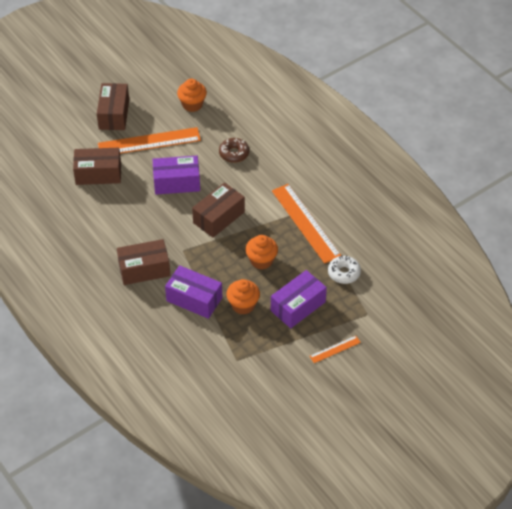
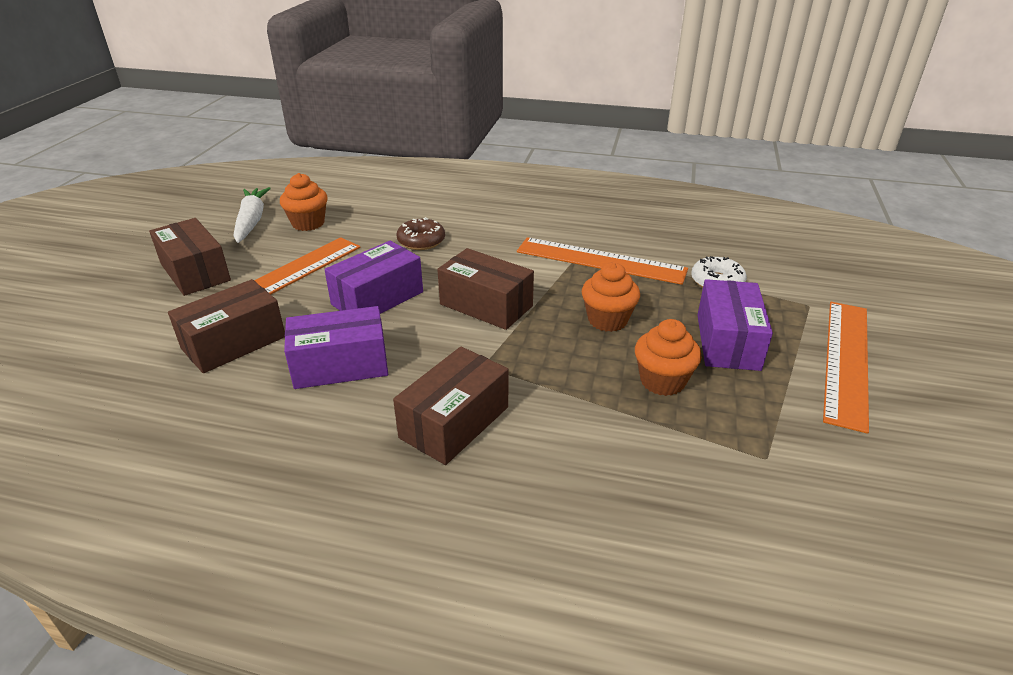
camera: 40 degrees left, 15 degrees down
purple box [165,265,222,319] -> purple box moved to [284,306,388,389]
brown box [192,182,245,238] -> brown box turned 60 degrees counterclockwise [437,248,534,330]
orange ruler [310,336,361,363] -> orange ruler [823,302,869,434], size x2.15
none -> white carrot [234,187,271,243]

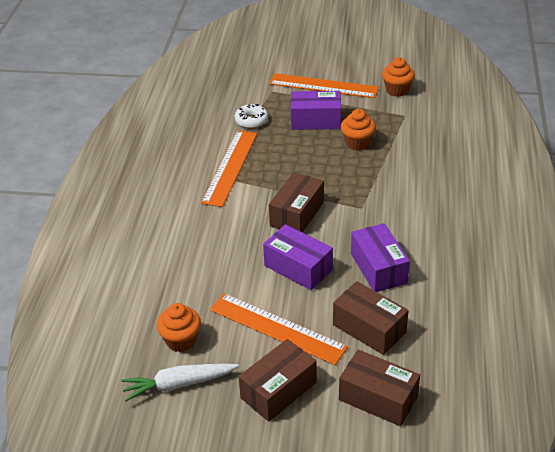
camera: 95 degrees left, 5 degrees up
brown box [393,347,508,465] -> brown box moved to [339,350,420,426]
brown donut [397,217,445,250] -> none
orange cupcake [582,262,640,332] -> orange cupcake moved to [382,57,415,97]

